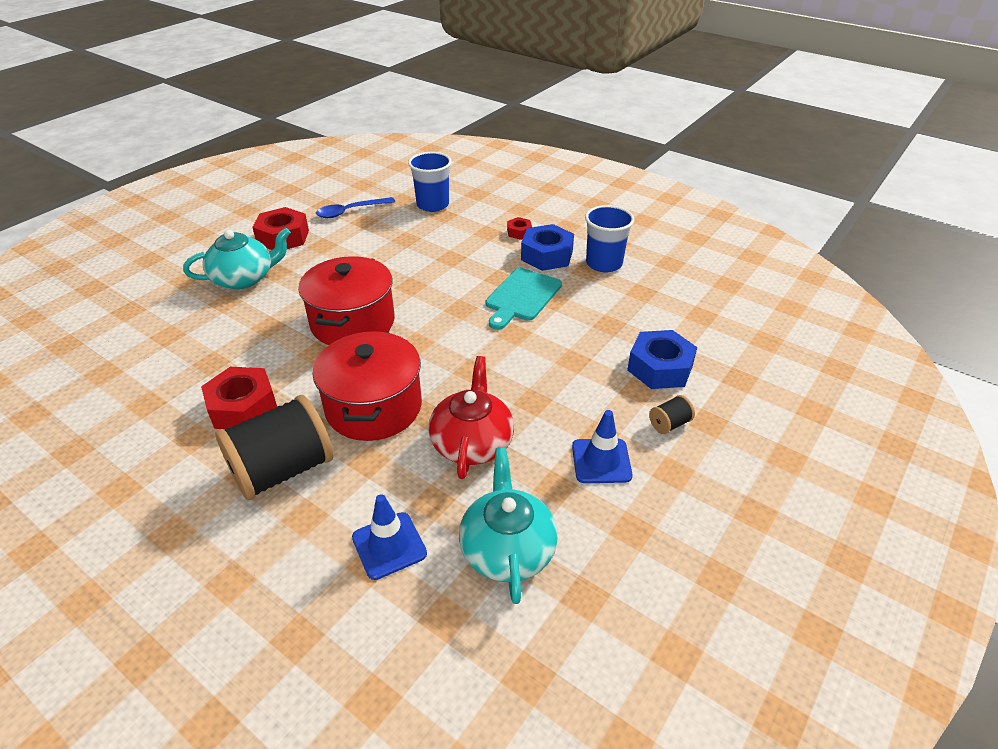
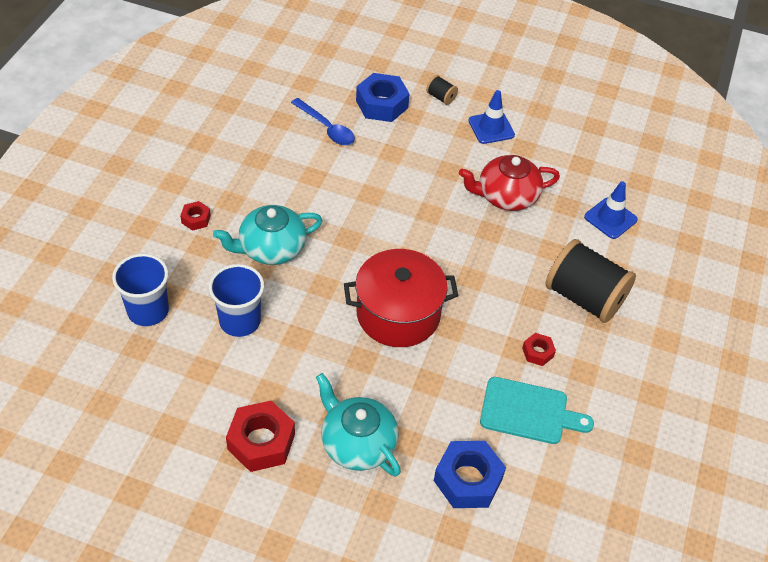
camera: 110 degrees left, 10 degrees up
red nut [201,367,277,429] -> red nut [522,333,556,366], size x0.51
red pot [312,331,422,441] -> none
blue spoon [316,197,395,218] -> blue spoon moved to [291,98,355,145]
turquoise teapot [459,448,558,604] -> turquoise teapot moved to [213,205,323,265]
turquoise cutting board [486,268,562,330] -> turquoise cutting board moved to [480,377,594,444]
blue nut [521,224,574,271] -> blue nut moved to [434,441,506,508]
blue cup [585,205,634,272] -> blue cup moved to [209,264,264,337]

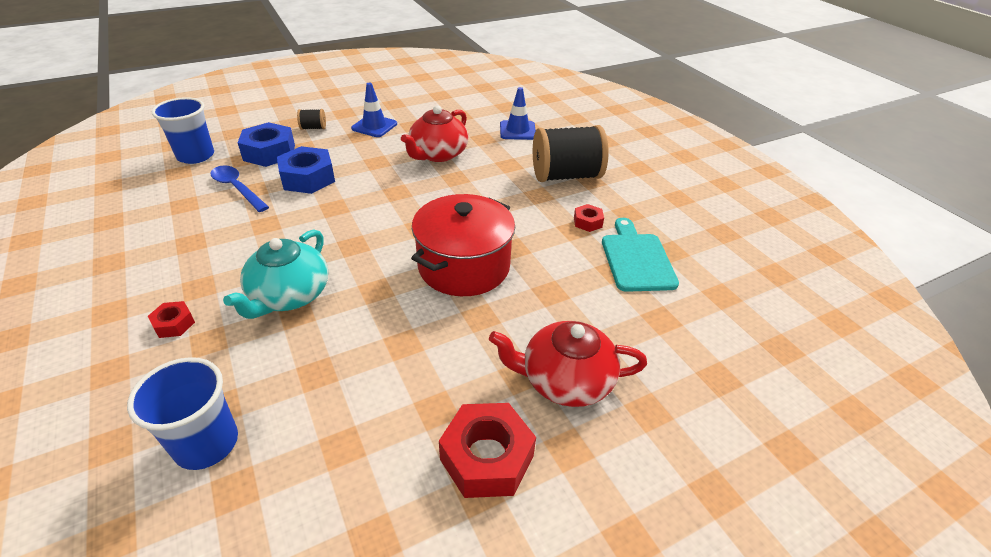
camera: 45 degrees left, 10 degrees down
blue cup [209,264,264,337] -> blue cup moved to [152,97,214,164]
blue spoon [291,98,355,145] -> blue spoon turned 135 degrees counterclockwise [210,165,269,212]
turquoise teapot [316,373,401,477] -> red teapot [489,321,647,407]
blue nut [434,441,506,508] -> blue nut moved to [277,146,335,194]
turquoise cutting board [480,377,594,444] -> turquoise cutting board turned 60 degrees counterclockwise [602,218,679,292]

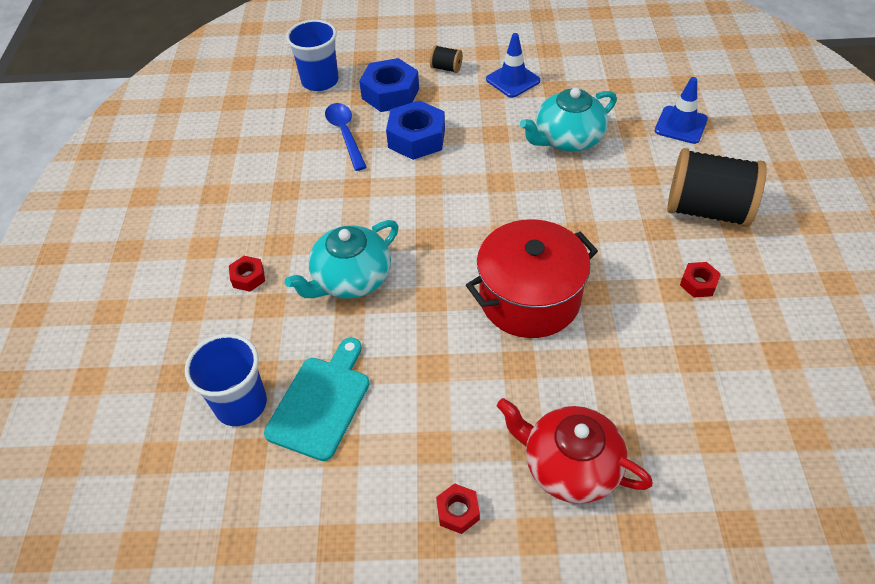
camera: 30 degrees right, 10 degrees up
red teapot [401,105,468,162] -> turquoise teapot [520,88,617,151]
red nut [439,403,536,498] -> red nut [436,483,480,534], size x0.51
turquoise cutting board [602,218,679,292] -> turquoise cutting board moved to [264,338,369,461]

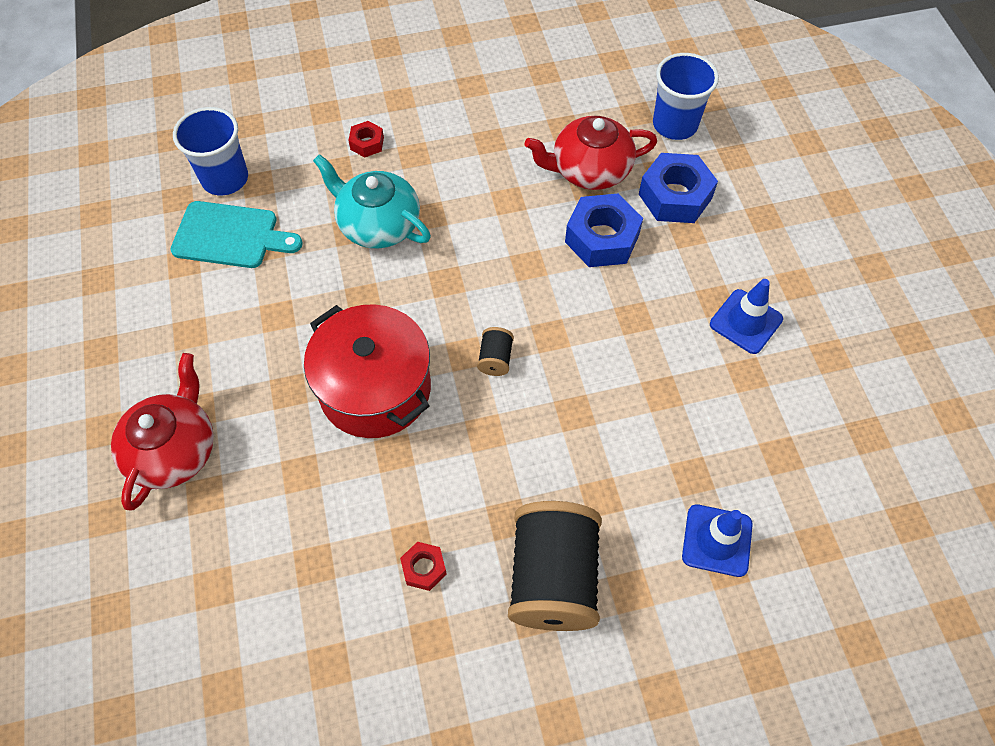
camera: 75 degrees right, 10 degrees up
blue spoon [325,103,367,171] -> red teapot [524,116,657,190]
black spool [430,45,463,73] -> black spool moved to [477,327,514,376]
red nut [436,483,480,534] -> none
turquoise teapot [520,88,617,151] -> none

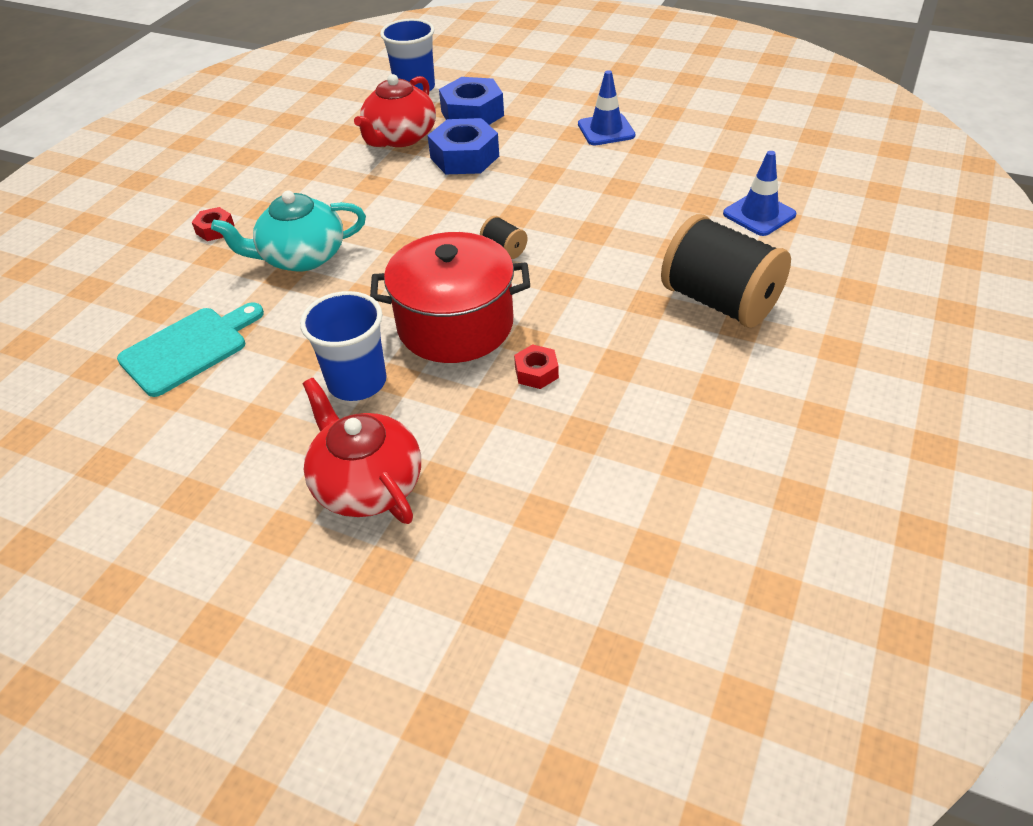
camera: 50 degrees left, 15 degrees down
blue cup [173,107,248,195] -> blue cup moved to [300,291,387,401]
red nut [400,542,447,591] -> red nut moved to [514,344,559,389]

